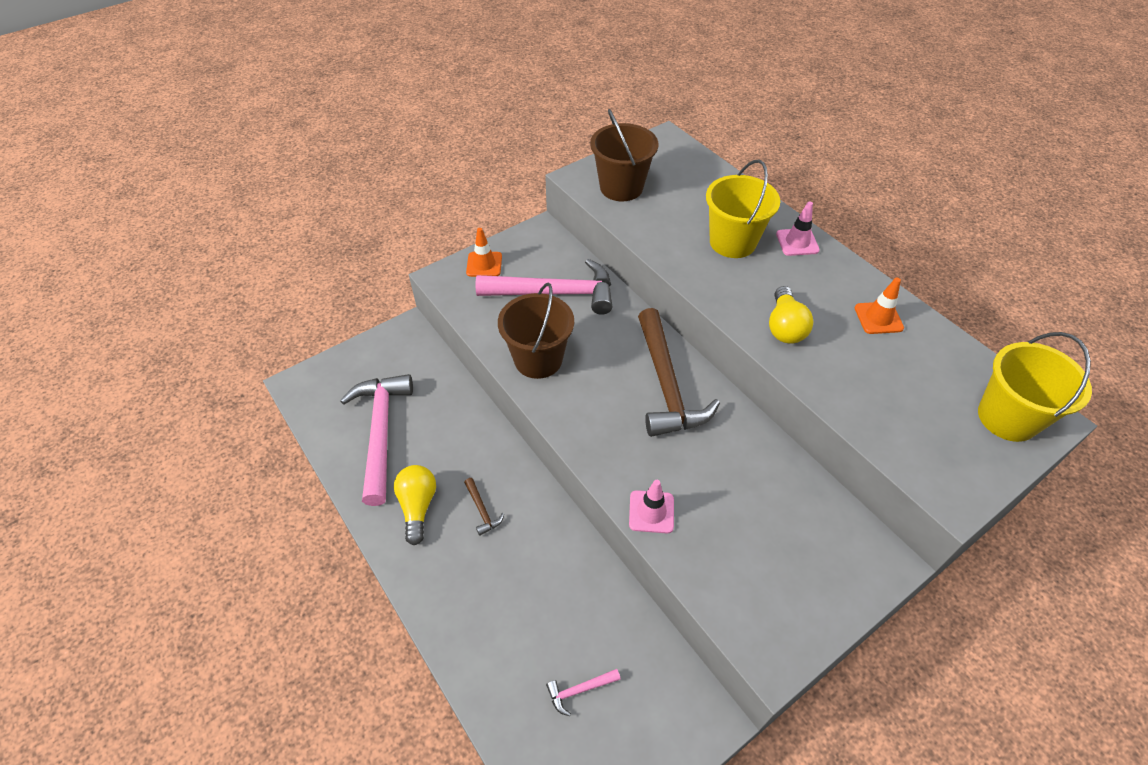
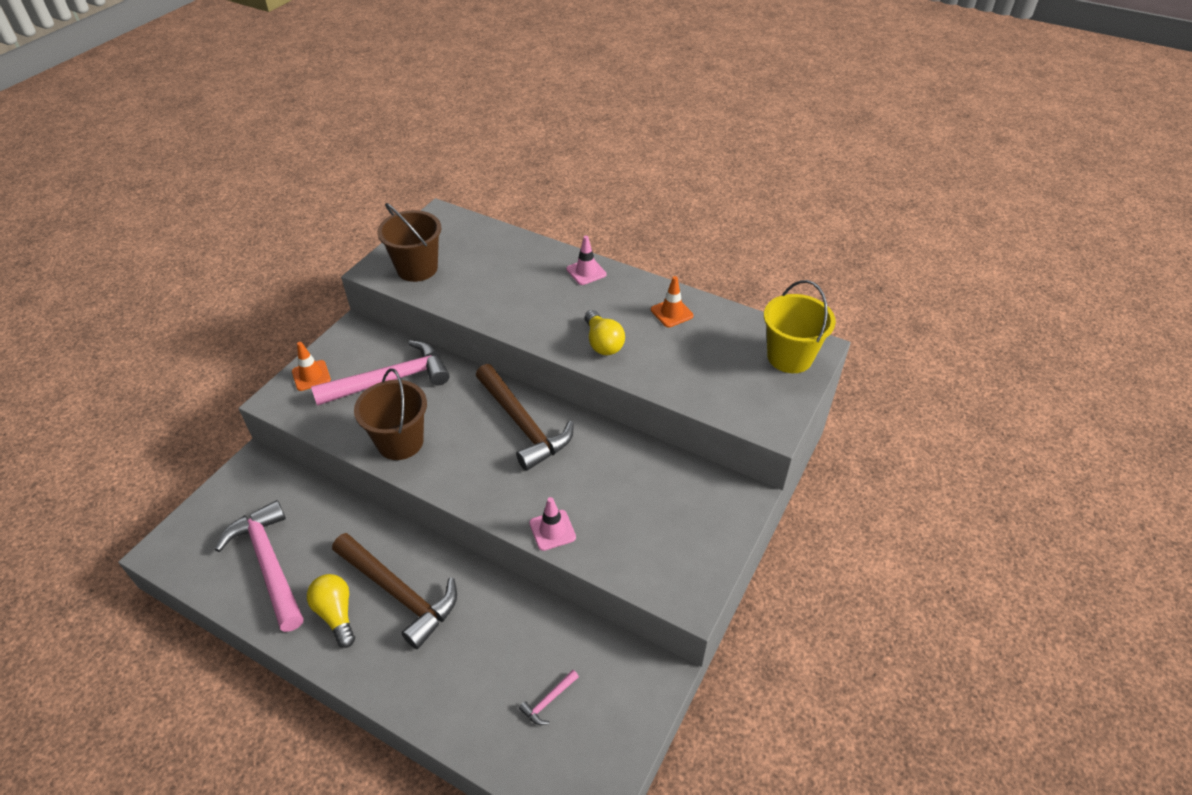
camera: 25 degrees left, 5 degrees down
brown hammer [464,478,504,536] -> brown hammer [332,533,457,649], size x2.50
yellow bucket [706,160,780,258] -> none

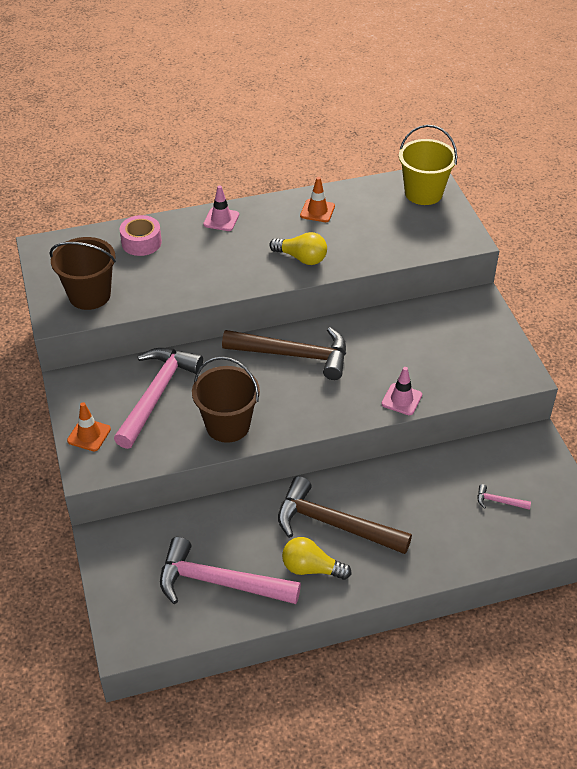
camera: 45 degrees left, 0 degrees up
brown hammer [332,533,457,649] -> brown hammer turned 150 degrees counterclockwise [278,476,412,554]
pink hammer [519,670,579,725] -> pink hammer turned 105 degrees clockwise [478,484,531,510]
none -> pink tape [120,215,162,256]

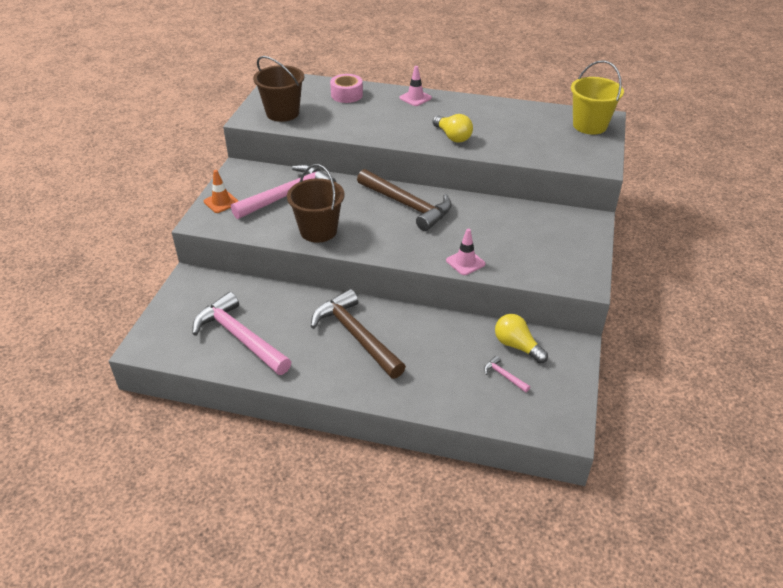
camera: 30 degrees right, 5 degrees down
yellow light bulb [282,537,351,580] -> yellow light bulb moved to [495,314,548,363]
orange traffic cone [300,177,335,222] -> none

